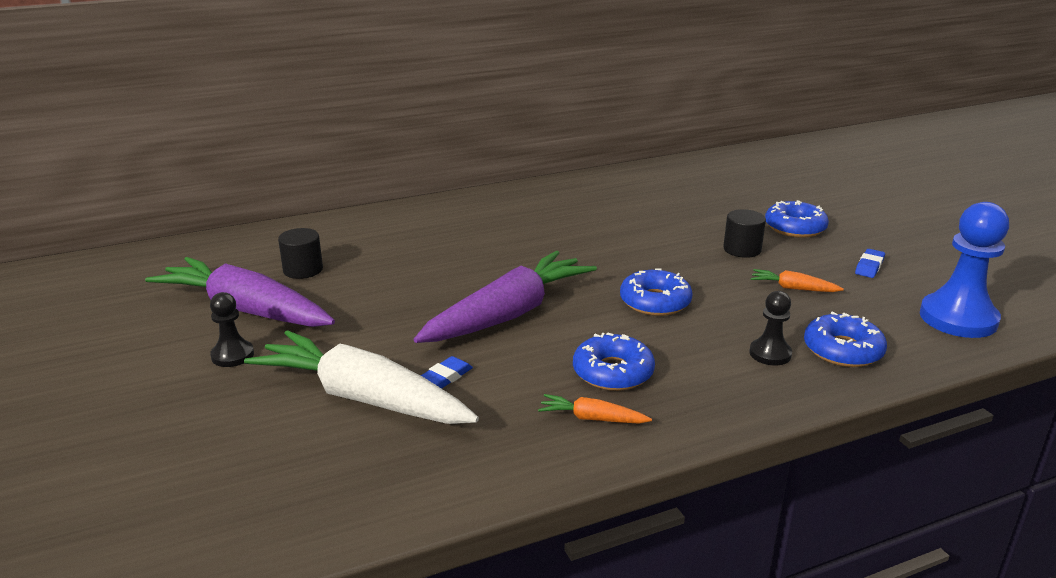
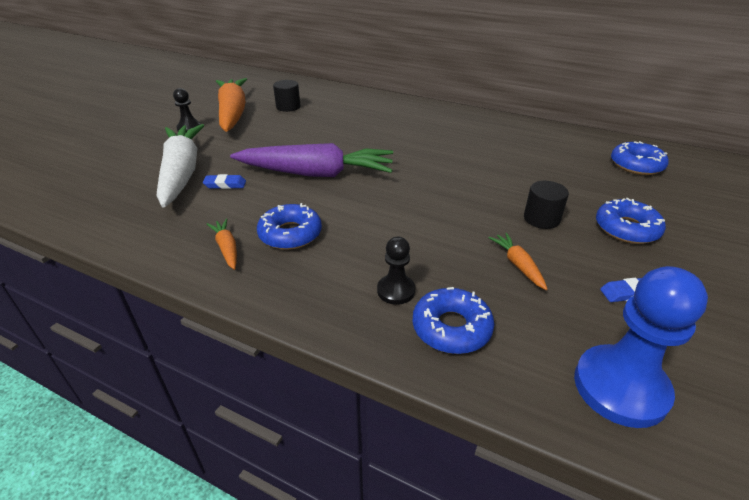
camera: 50 degrees right, 10 degrees up
purple carrot [145,257,335,327] -> orange carrot [216,78,247,132]
blue donut [620,268,693,316] -> blue donut moved to [611,141,669,175]

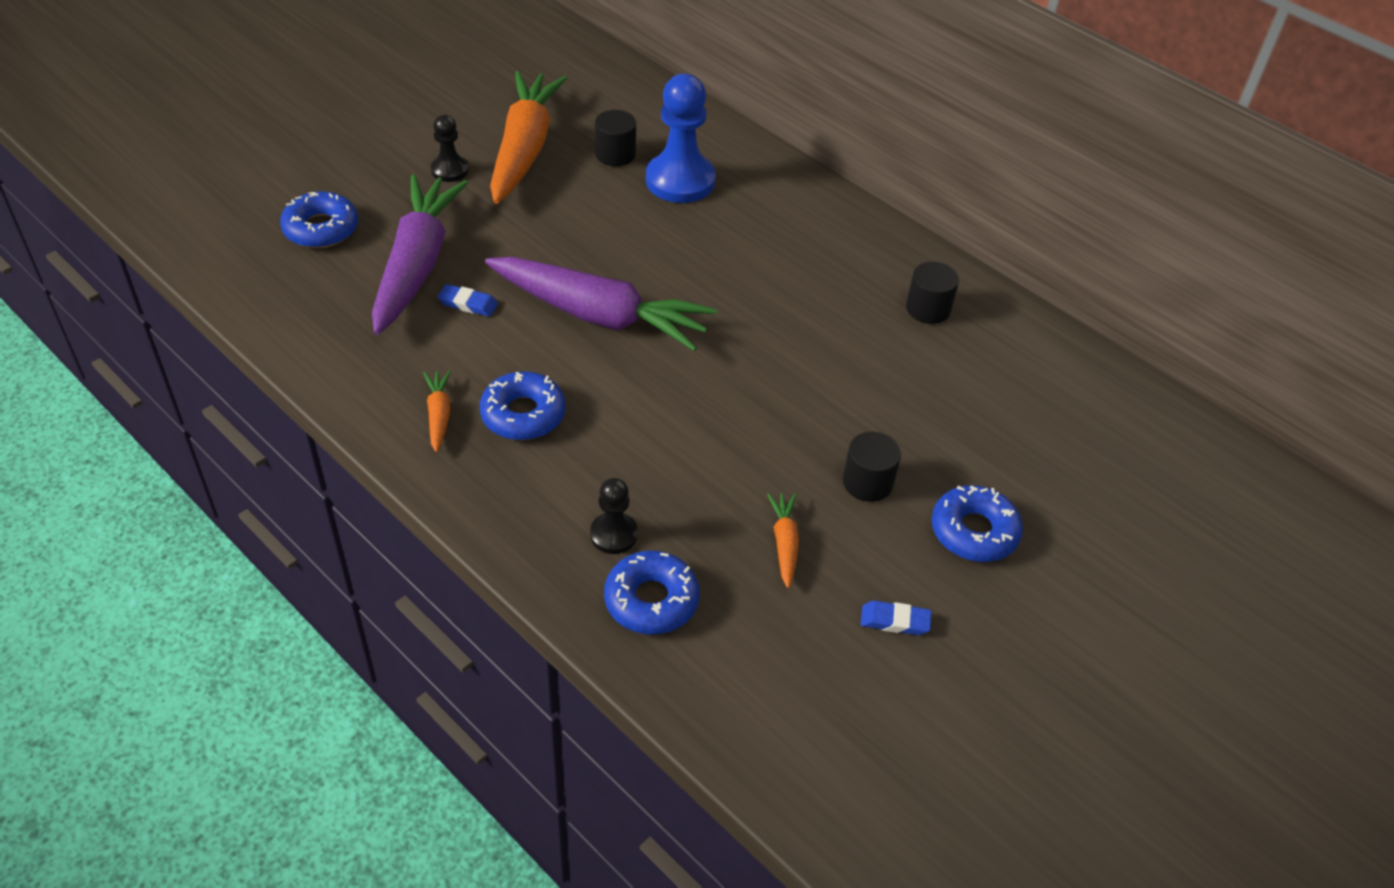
camera: 15 degrees right, 10 degrees up
white carrot [157,124,204,208] -> purple carrot [372,175,468,335]
blue pawn [574,266,708,428] -> blue pawn moved to [646,74,716,203]
blue donut [611,141,669,175] -> blue donut moved to [280,191,358,248]
none -> black cylinder [906,262,959,324]

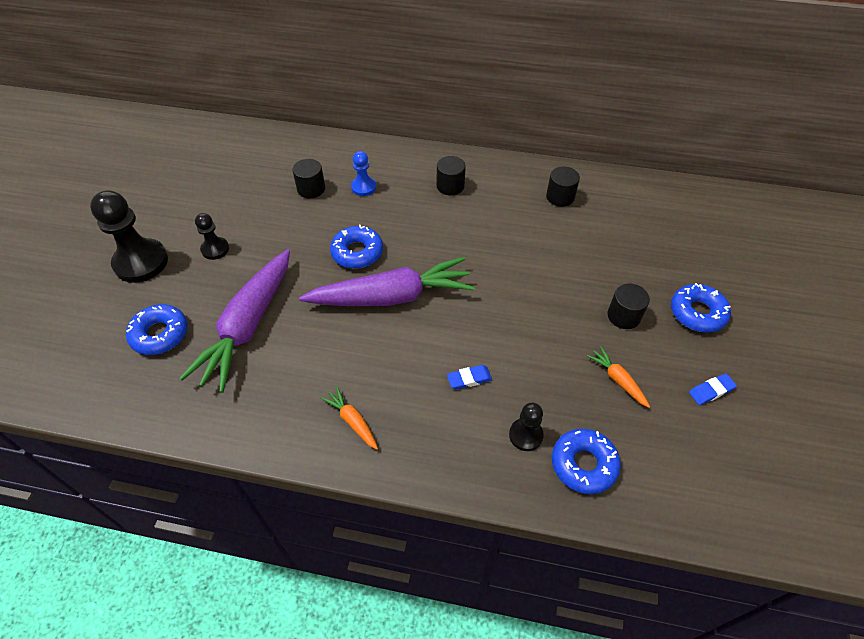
camera: 30 degrees left, 5 degrees up
purple carrot [372,175,468,335] -> purple carrot turned 135 degrees counterclockwise [179,249,290,393]
blue eraser [438,284,498,317] -> blue eraser moved to [447,365,492,390]
blue donut [480,371,566,440] -> blue donut moved to [330,224,383,269]
orange carrot [490,71,567,204] -> none
blue pawn [646,74,716,203] -> blue pawn [351,151,376,196], size x0.53
none -> black pawn [90,190,168,283]
none -> black cylinder [437,156,466,196]

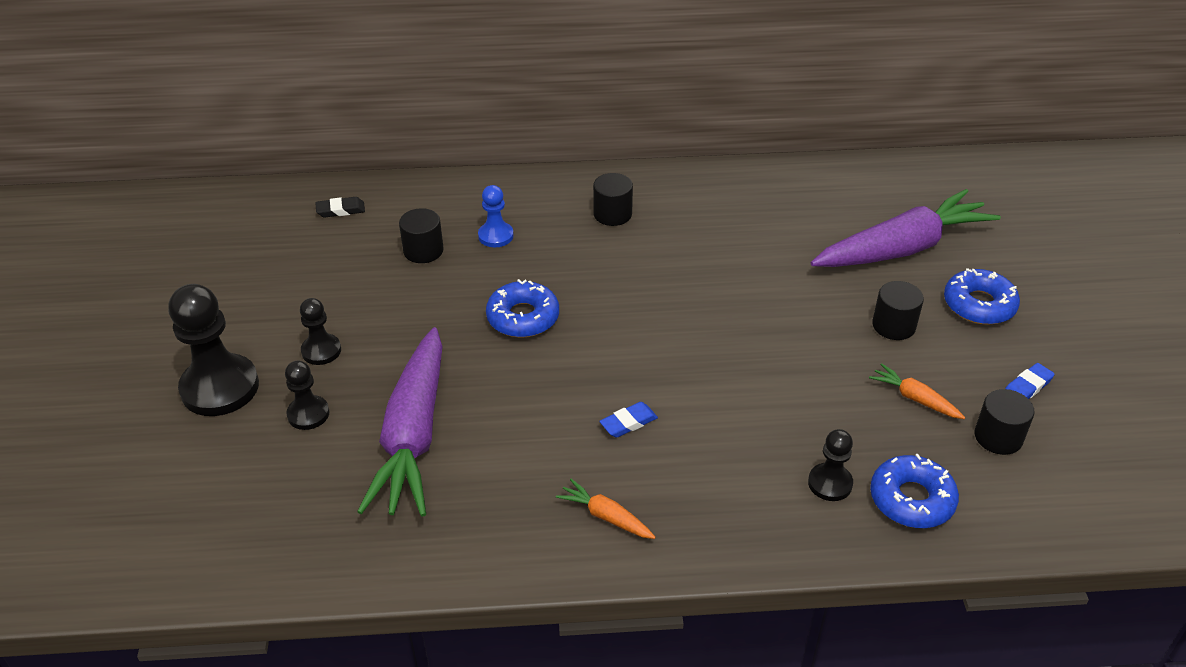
camera: 15 degrees left, 10 degrees down
blue donut [126,304,188,355] -> none
purple carrot [299,257,475,306] -> purple carrot moved to [811,189,1001,267]
blue eraser [447,365,492,390] -> blue eraser moved to [599,402,658,438]
black cylinder [546,167,580,207] -> black cylinder moved to [974,389,1035,455]
none -> black pawn [285,361,329,430]
none -> black eraser [315,197,365,217]

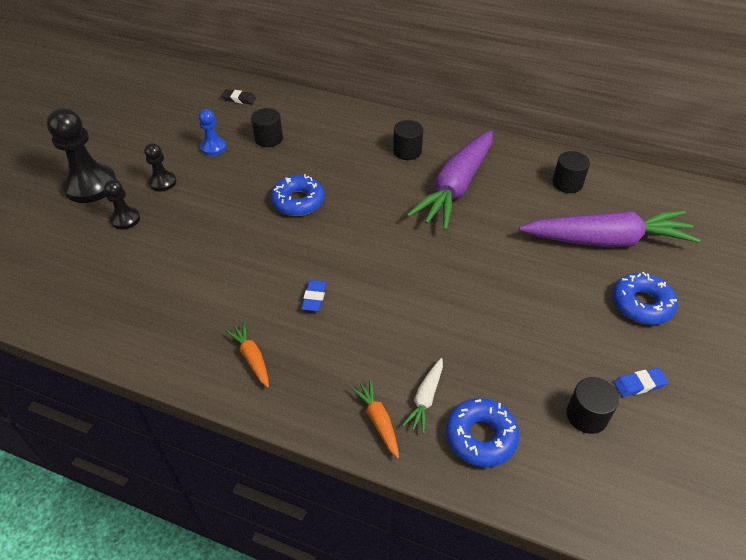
camera: 25 degrees right, 5 degrees up
purple carrot [357,327,442,517] -> purple carrot moved to [407,130,493,230]
blue pawn [478,185,514,247] -> blue pawn moved to [199,109,226,156]
blue eraser [599,402,658,438] -> blue eraser turned 75 degrees counterclockwise [301,280,327,311]
black pawn [808,429,853,501] -> white carrot [402,358,443,434]
orange carrot [869,363,965,419] -> orange carrot moved to [350,379,399,459]
black cylinder [872,281,924,340] -> black cylinder moved to [552,151,590,193]

